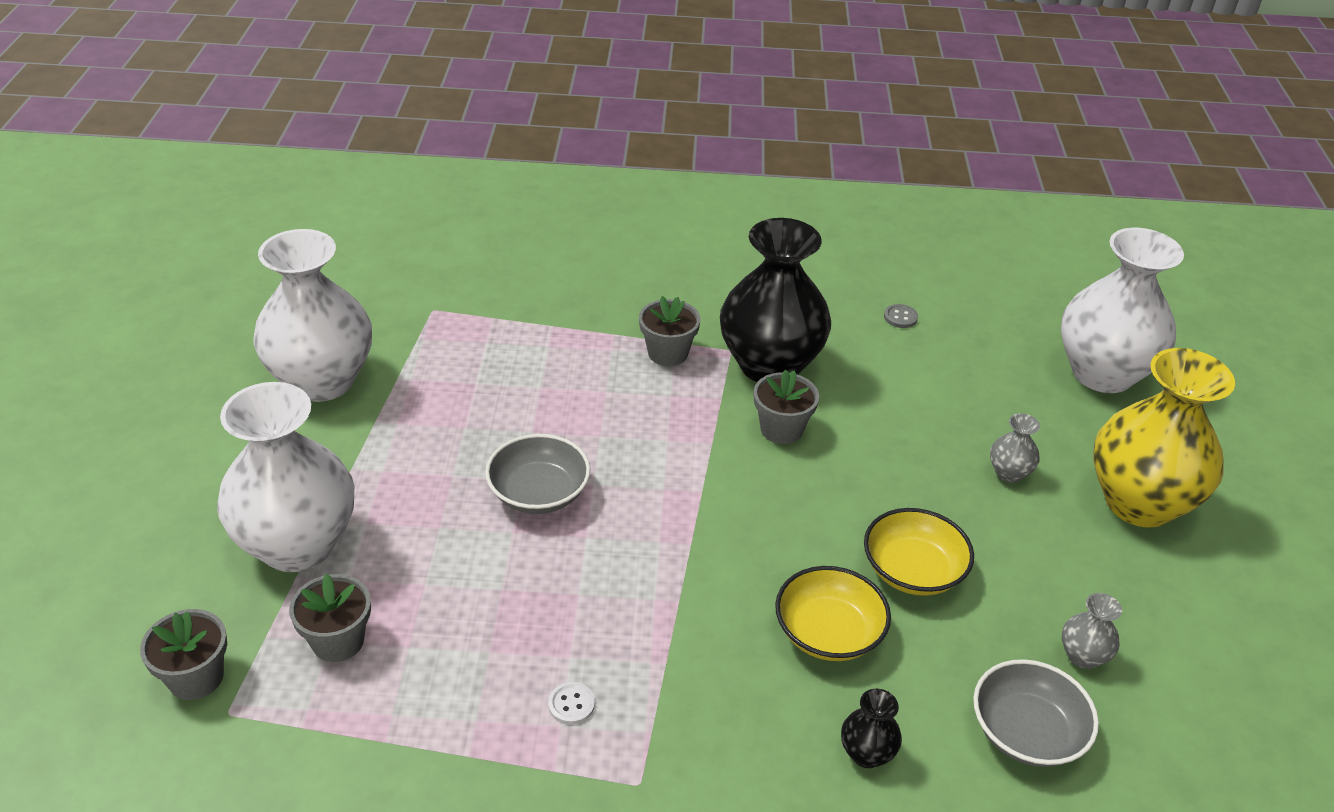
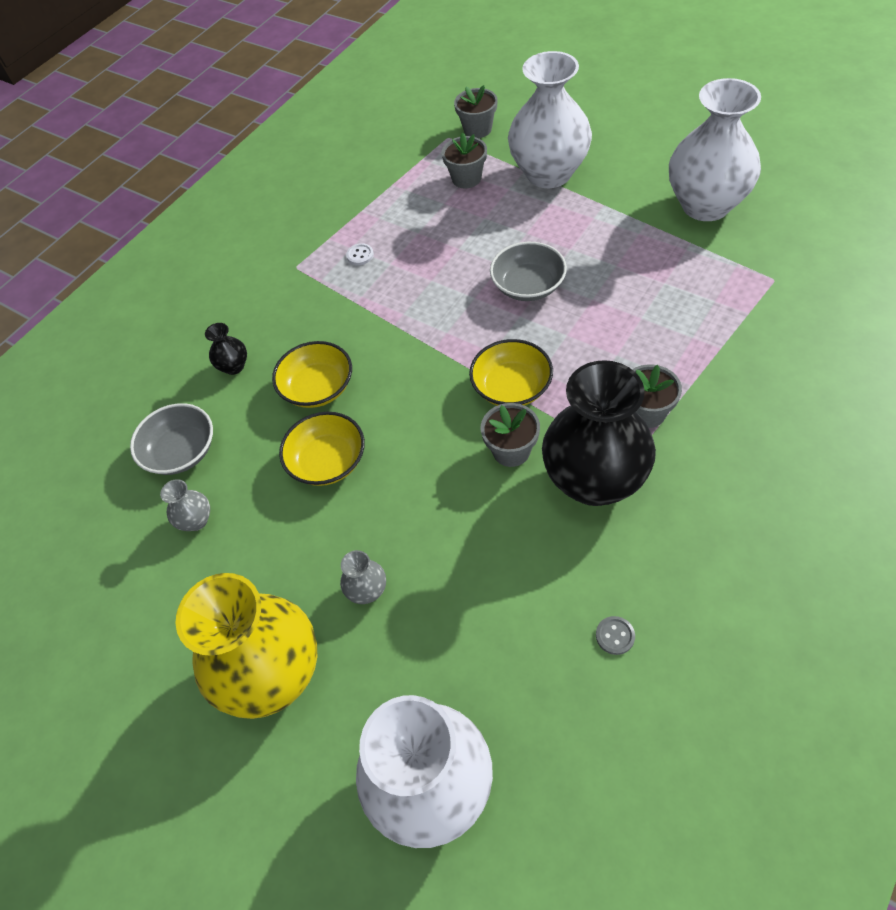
camera: 130 degrees right, 15 degrees up
none -> yellow bowl [469,339,553,406]

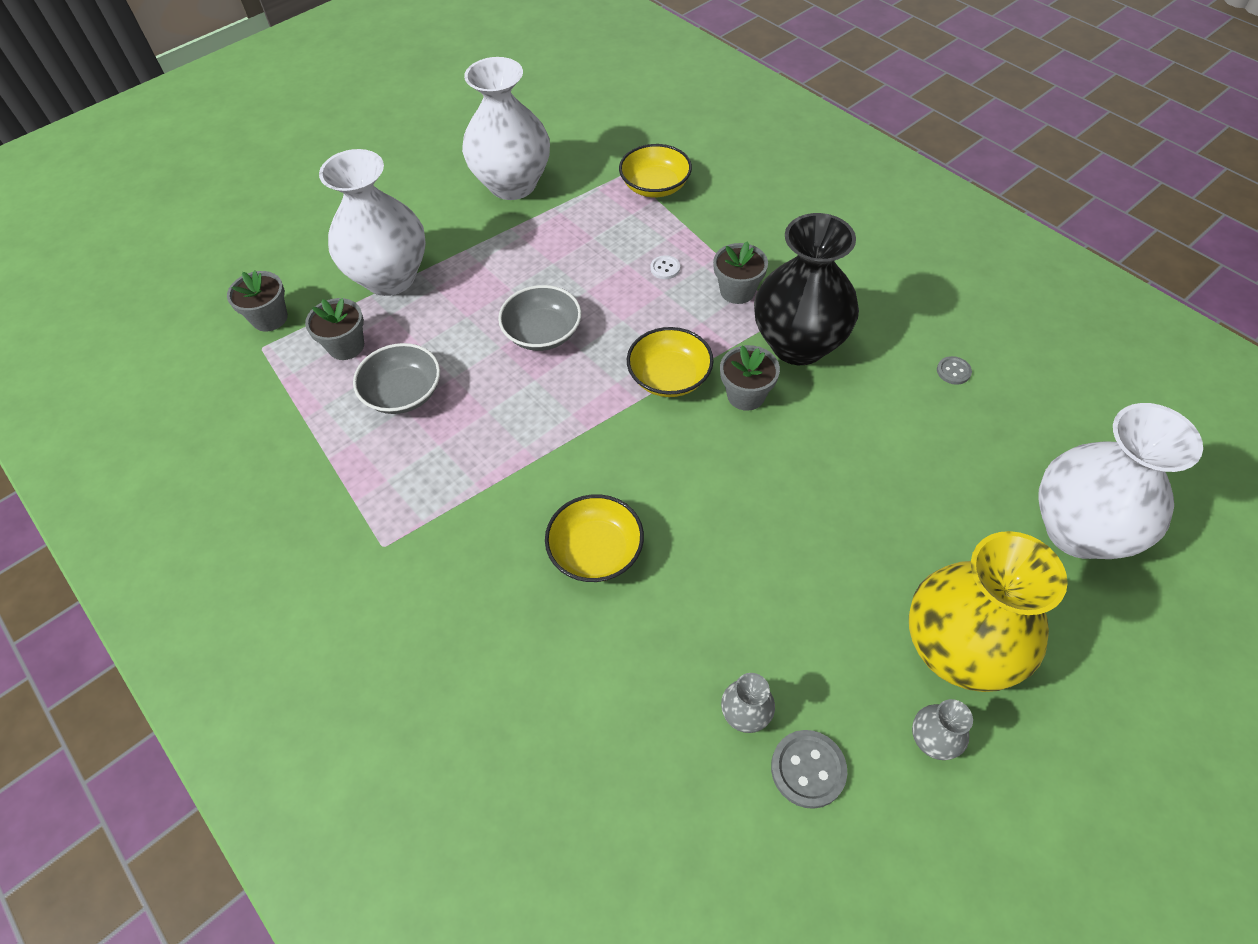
camera: 80 degrees left, 0 degrees up
grey bowl [130,403,213,475] -> grey bowl moved to [353,343,440,414]
black vase [205,323,247,375] -> none
yellow bowl [279,412,365,486] -> yellow bowl moved to [619,144,692,197]
grey vase [340,550,386,604] -> grey vase moved to [912,699,973,760]
white button [346,243,374,265] -> white button moved to [651,255,680,279]
none -> grey button [771,730,847,809]

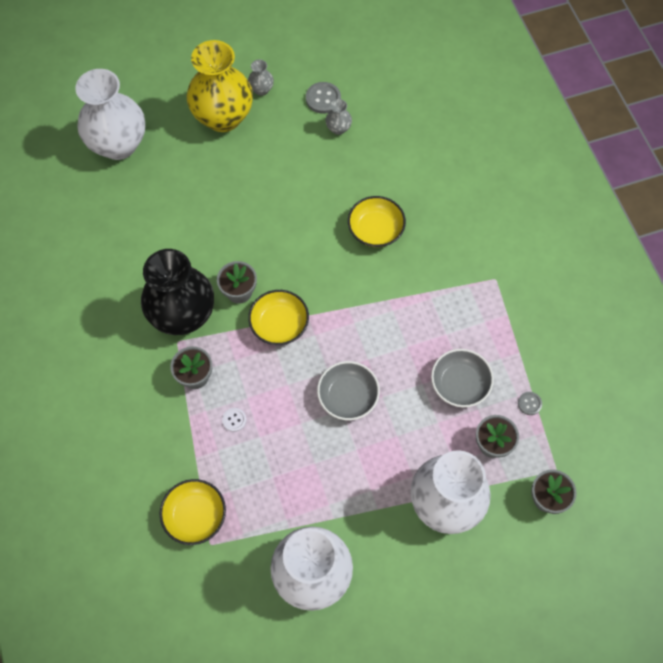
camera: 160 degrees left, 10 degrees up
grey button [937,356,972,385] -> grey button moved to [518,392,542,415]

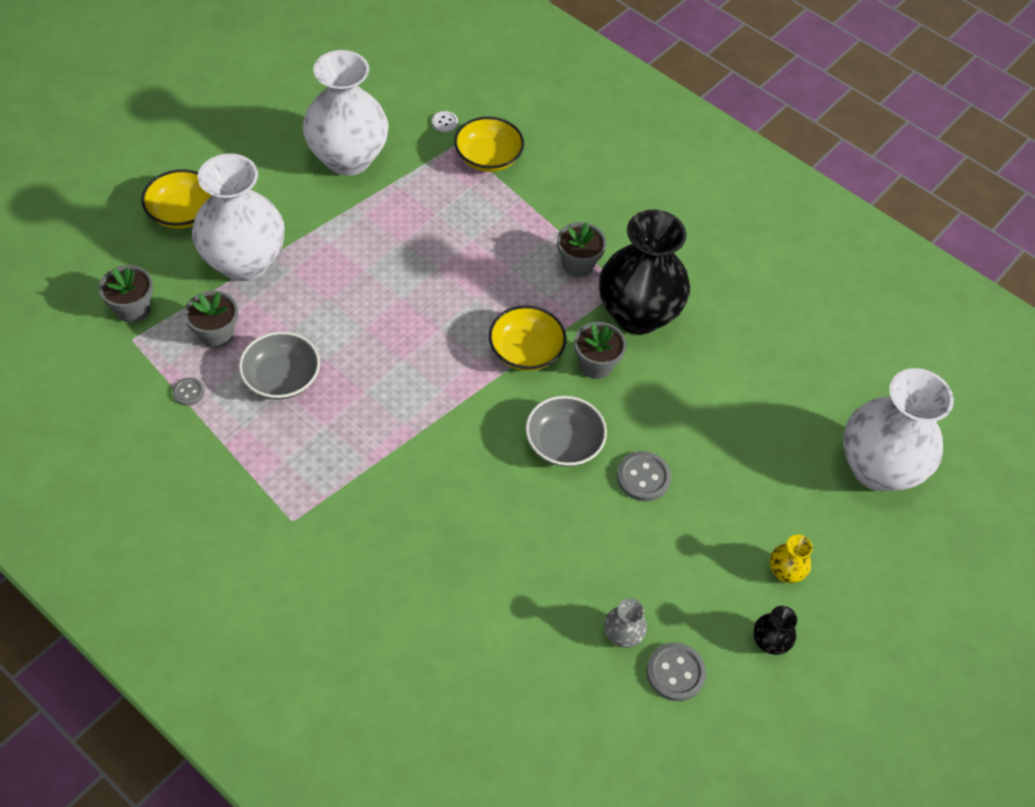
camera: 145 degrees right, 10 degrees down
yellow vase [187,40,253,132] -> yellow vase [770,534,813,583], size x0.41
white button [222,408,246,432] -> white button moved to [432,111,458,132]
grey vase [248,59,274,96] -> black vase [753,606,797,655]
grey bowl [317,361,380,420] -> grey bowl moved to [525,396,607,467]
yellow bowl [348,196,406,247] -> yellow bowl moved to [141,169,212,229]
none -> grey button [617,451,671,501]

